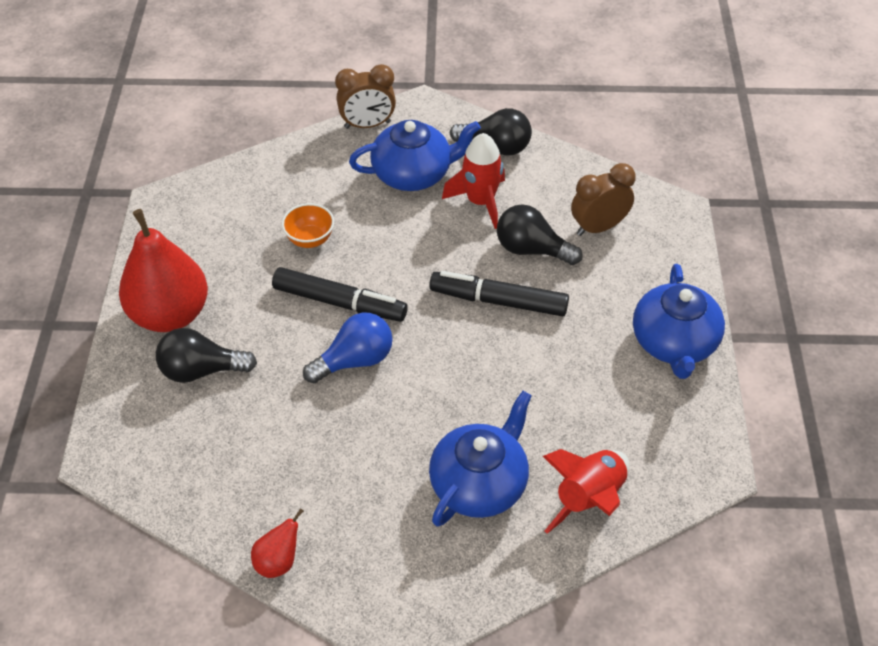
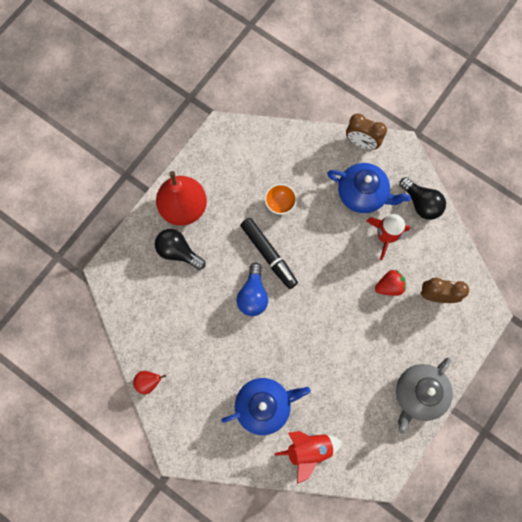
camera: 35 degrees right, 25 degrees up
blue light bulb [303,313,393,383] -> blue light bulb turned 90 degrees clockwise [236,263,268,316]
black marker [429,271,569,317] -> none
black light bulb [497,205,583,265] -> red strawberry [375,270,406,296]
blue teapot [633,264,725,379] -> grey teapot [396,358,453,434]

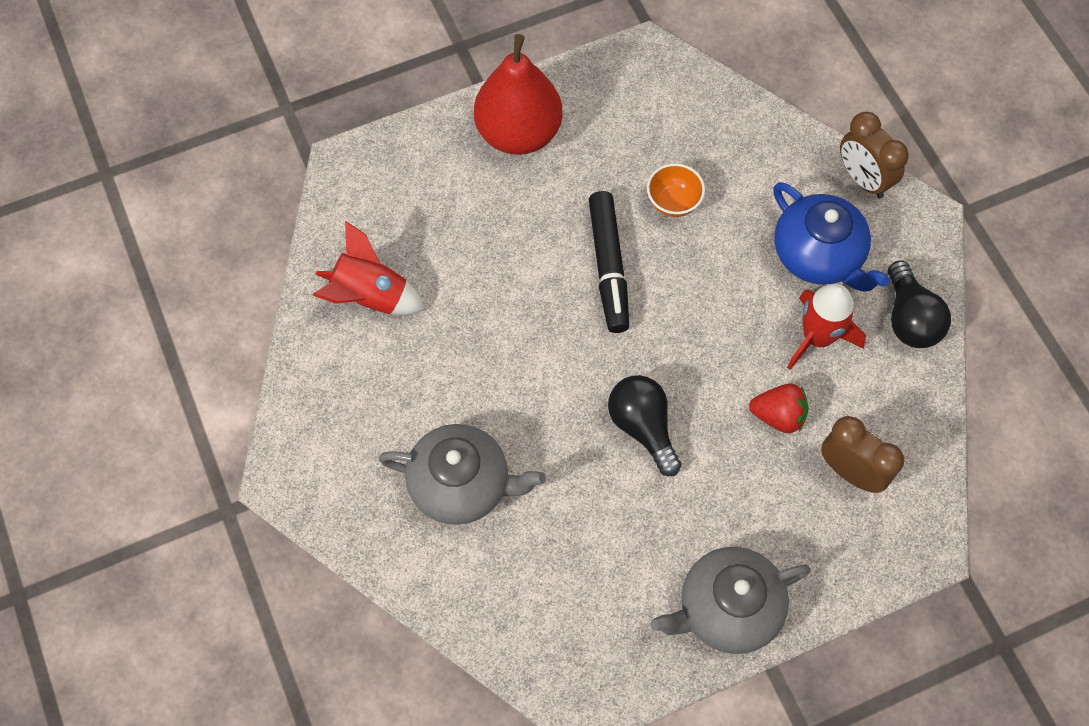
camera: 30 degrees right, 10 degrees down
red pear [133,371,166,394] -> none
black light bulb [155,229,206,270] -> black light bulb moved to [608,375,681,476]
blue teapot [221,378,310,435] -> grey teapot [379,424,546,525]
blue light bulb [236,263,268,316] -> none
red rocket [274,431,342,484] -> red rocket moved to [313,221,425,315]

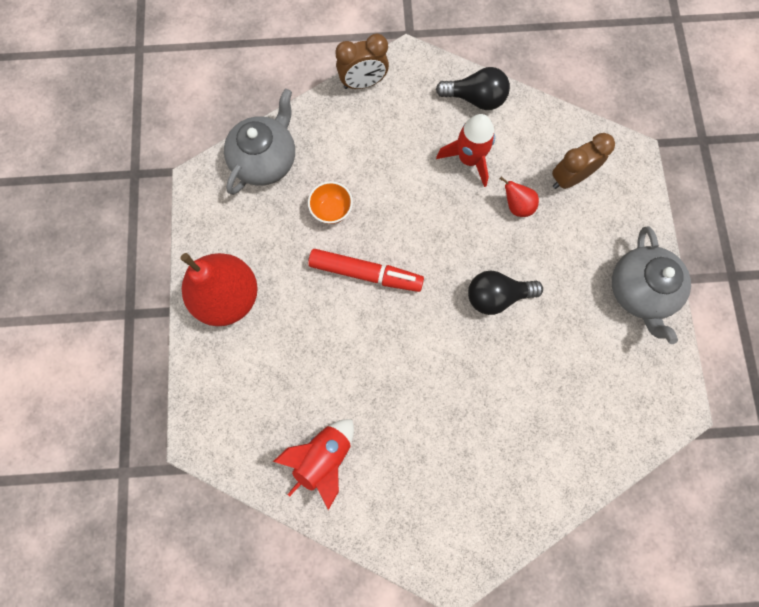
camera: 70 degrees left, 10 degrees up
grey teapot [379,424,546,525] -> grey teapot moved to [224,89,295,195]
black marker [589,191,629,333] -> red marker [308,249,424,292]
red strawberry [749,384,809,433] -> red pear [500,176,539,217]
blue teapot [773,182,890,292] -> none

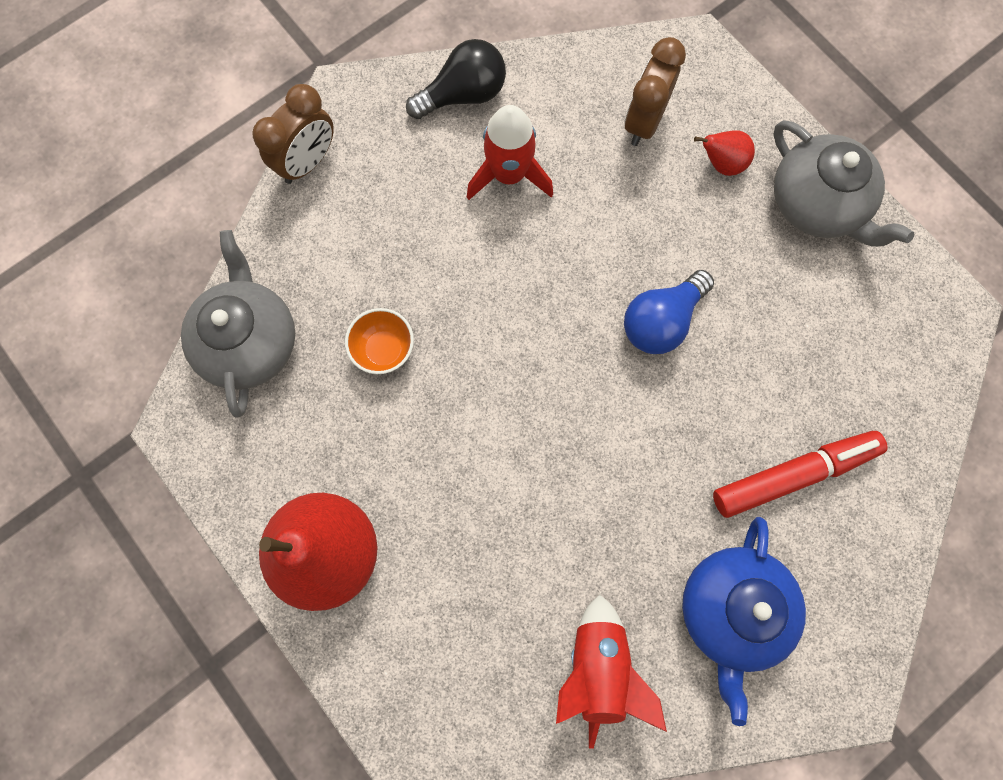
camera: 35 degrees left, 0 degrees up
red marker [308,249,424,292] -> red marker moved to [713,431,888,518]
black light bulb [468,271,543,315] -> blue light bulb [624,270,714,354]
red pear [500,176,539,217] -> red pear moved to [694,130,755,176]
none -> blue teapot [682,517,806,726]

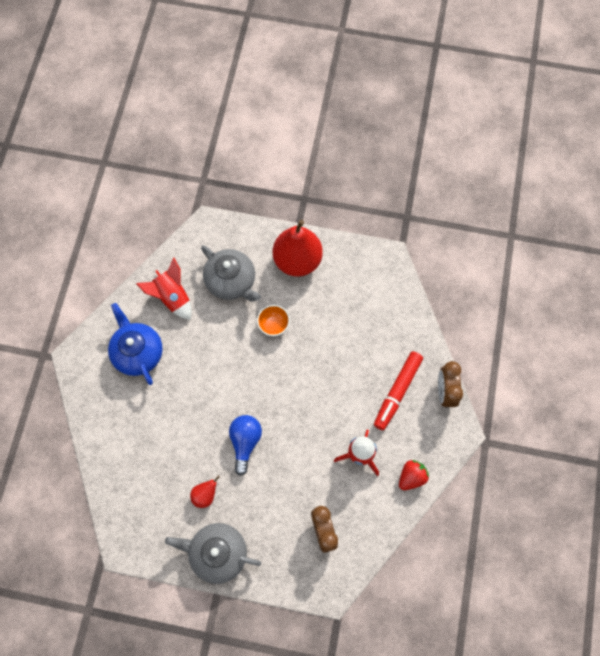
camera: 140 degrees right, 5 degrees down
grey teapot [181,230,295,418] -> grey teapot moved to [201,245,261,302]
orange bowl [345,308,414,374] -> orange bowl moved to [257,305,290,336]
black light bulb [406,39,506,119] -> red strawberry [399,460,429,490]
red pear [694,130,755,176] -> red pear moved to [190,476,220,508]
red marker [713,431,888,518] -> red marker moved to [374,351,423,430]

